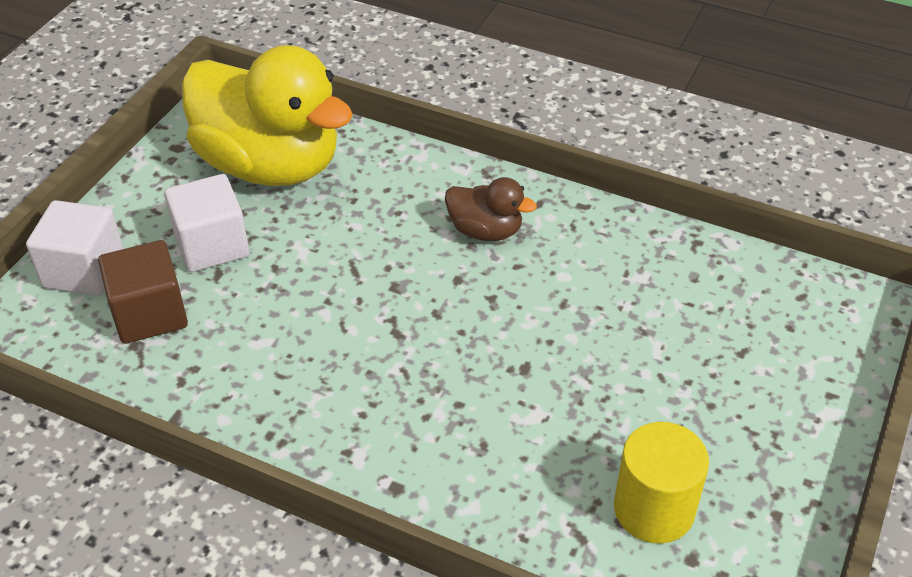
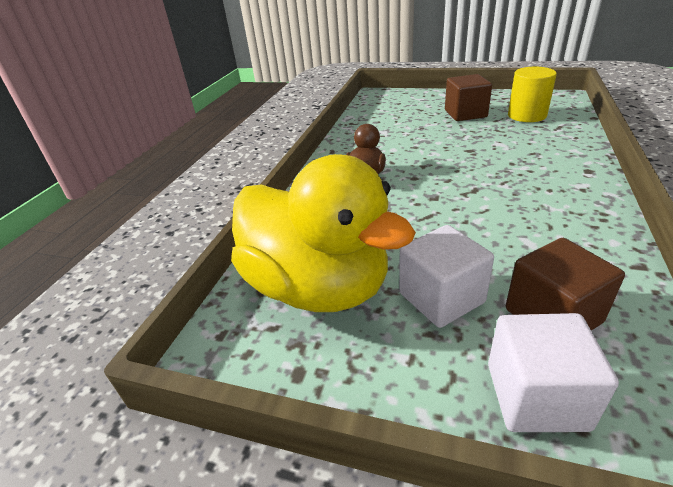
camera: 95 degrees left, 10 degrees down
yellow duck [182,45,353,186] -> yellow duck turned 105 degrees clockwise [231,154,416,312]
none -> brown cube [445,74,492,121]

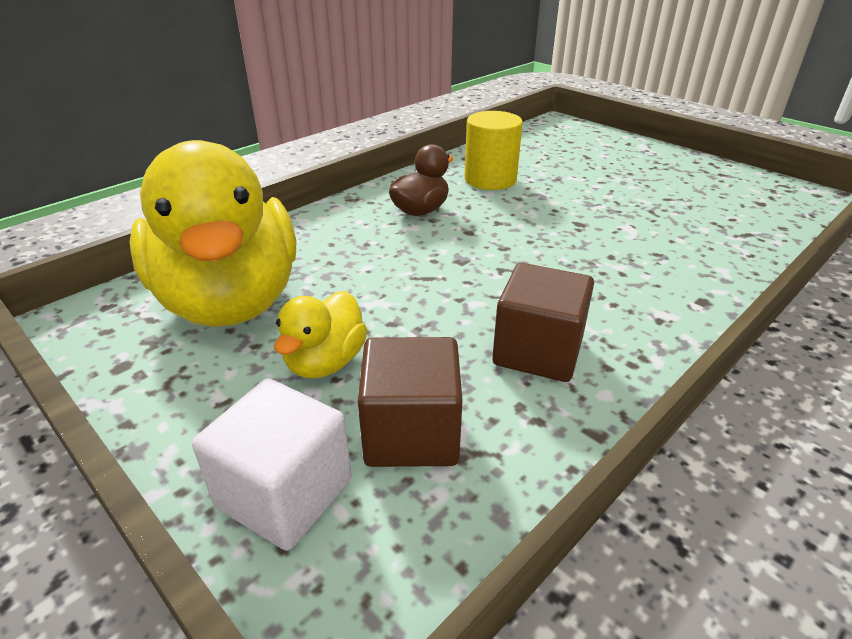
camera: 25 degrees right, 0 degrees up
white cube [399,225,494,328] -> yellow duck [274,291,368,378]
brown cube [445,74,492,121] -> brown cube moved to [492,263,594,382]
yellow cylinder [508,67,557,122] -> yellow cylinder moved to [464,111,523,190]

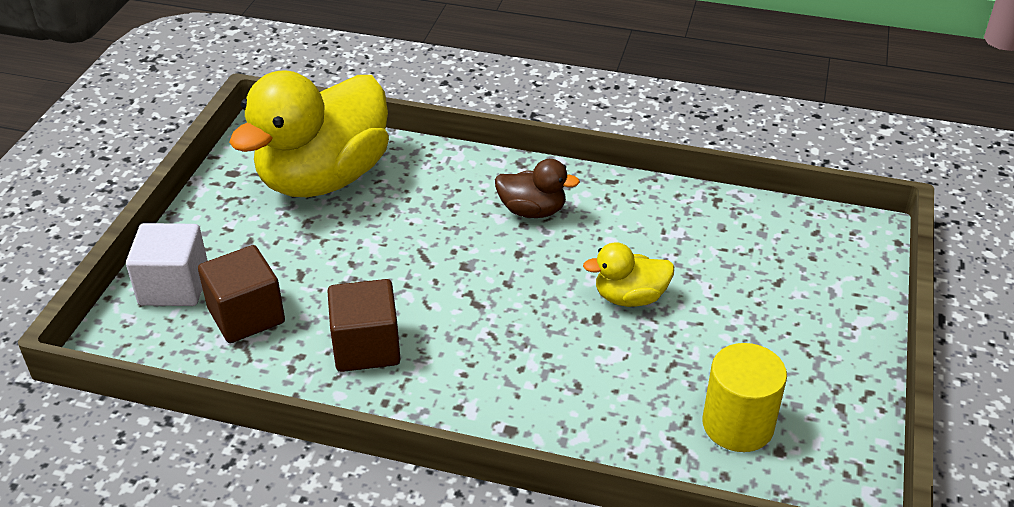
camera: 60 degrees right, 5 degrees up
yellow duck [274,291,368,378] -> yellow duck moved to [583,242,674,307]
yellow cylinder [464,111,523,190] -> yellow cylinder moved to [703,343,787,452]

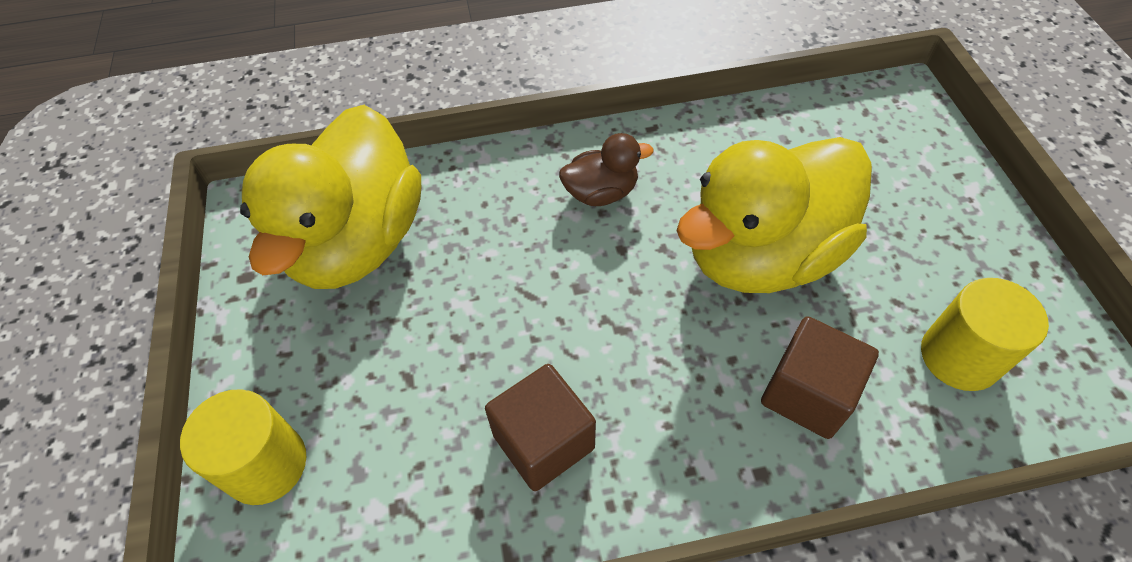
camera: 25 degrees left, 15 degrees up
white cube [126,223,208,306] -> yellow cylinder [180,389,306,505]
brown cube [198,245,285,343] -> brown cube moved to [761,316,879,439]
yellow duck [583,242,674,307] -> yellow duck [677,137,872,293], size x2.22

